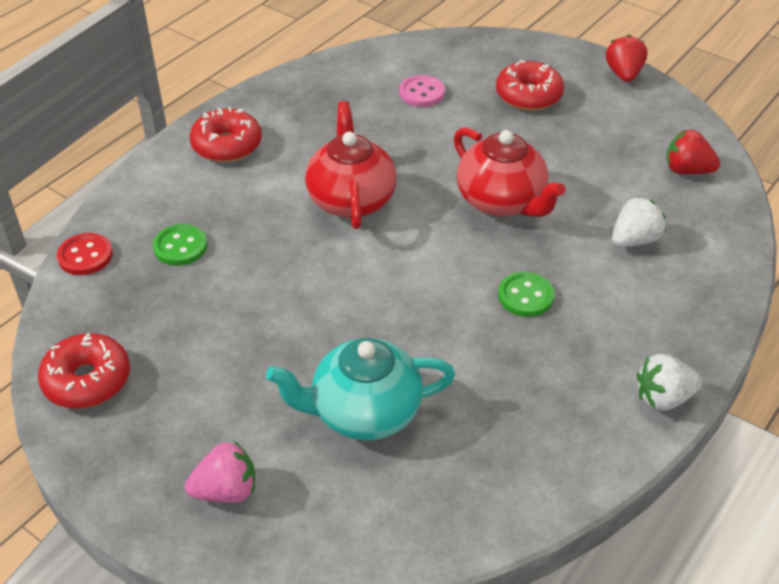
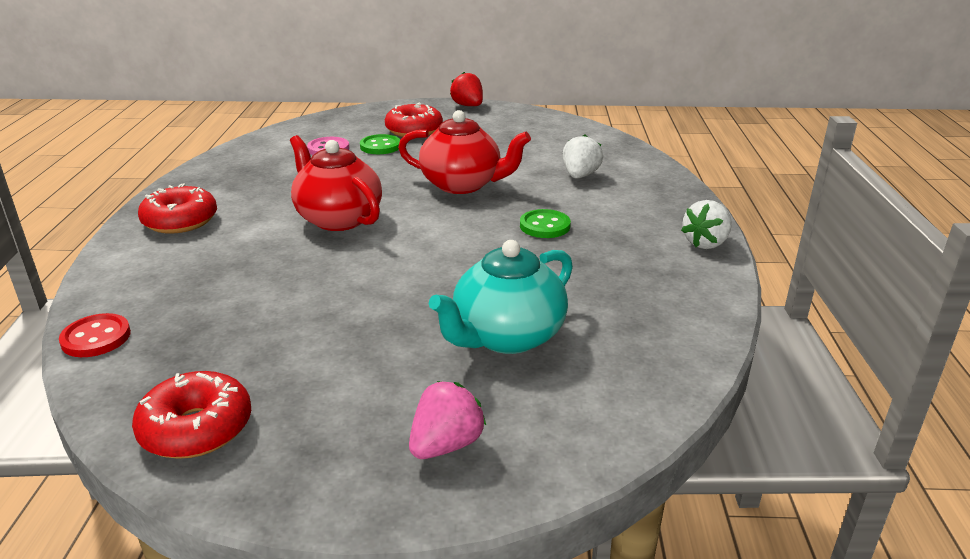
camera: 35 degrees left, 15 degrees down
green button [153,224,207,266] -> green button moved to [360,134,400,154]
red strawberry [666,130,720,174] -> none

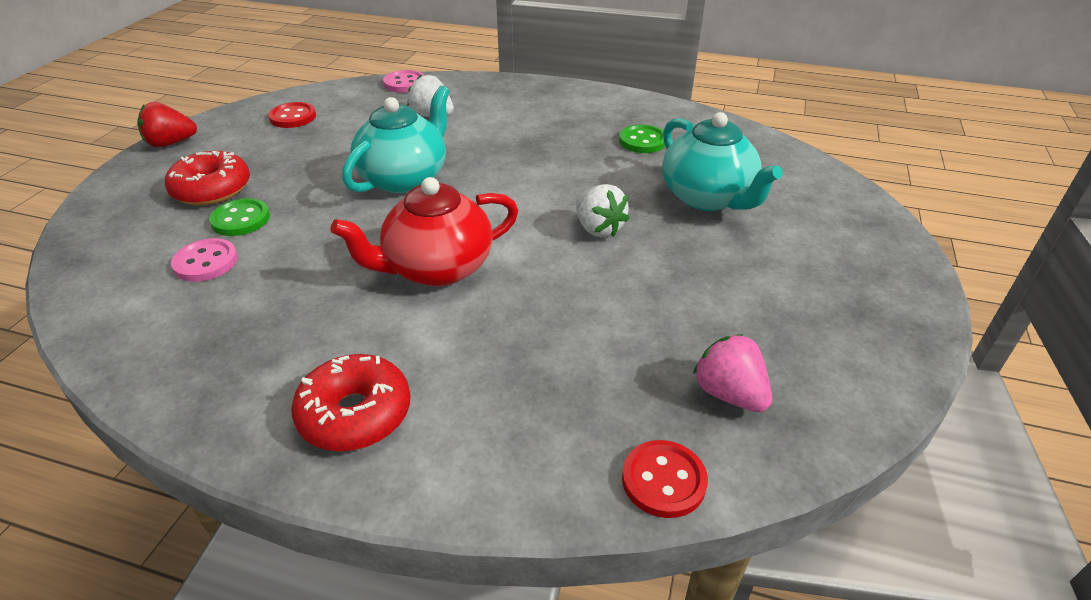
camera: 75 degrees left, 10 degrees up
red donut [132,371,251,459] -> none
red teapot [398,110,531,194] -> turquoise teapot [342,86,450,193]
pink strawberry [409,381,486,459] -> pink strawberry moved to [693,334,772,412]
green button [520,209,571,238] -> green button moved to [619,125,665,153]
white strawberry [681,200,732,249] -> white strawberry moved to [576,184,630,237]
none -> red button [268,102,316,128]
none -> pink button [383,70,424,93]

